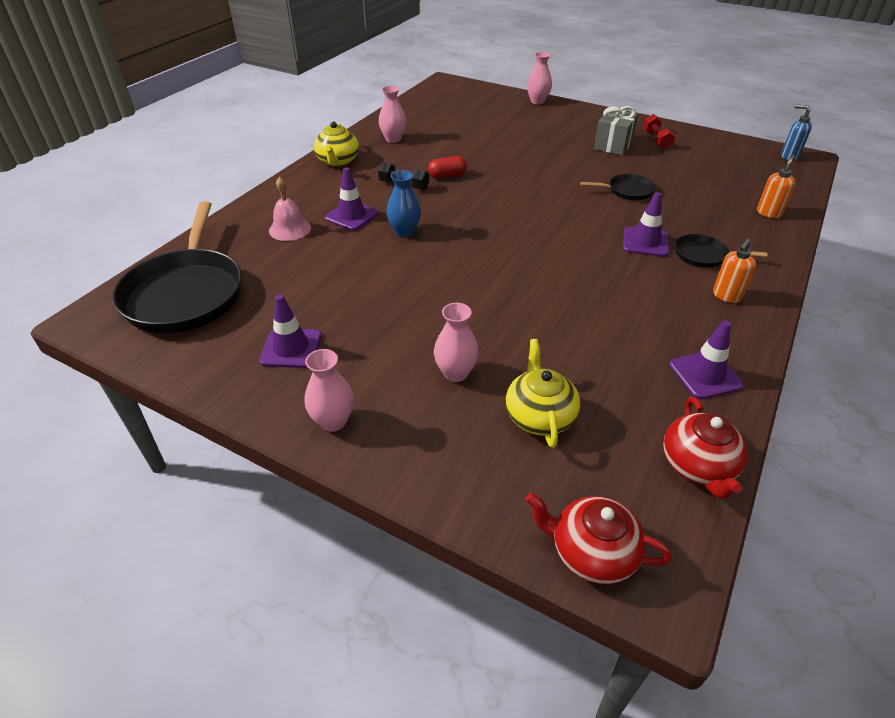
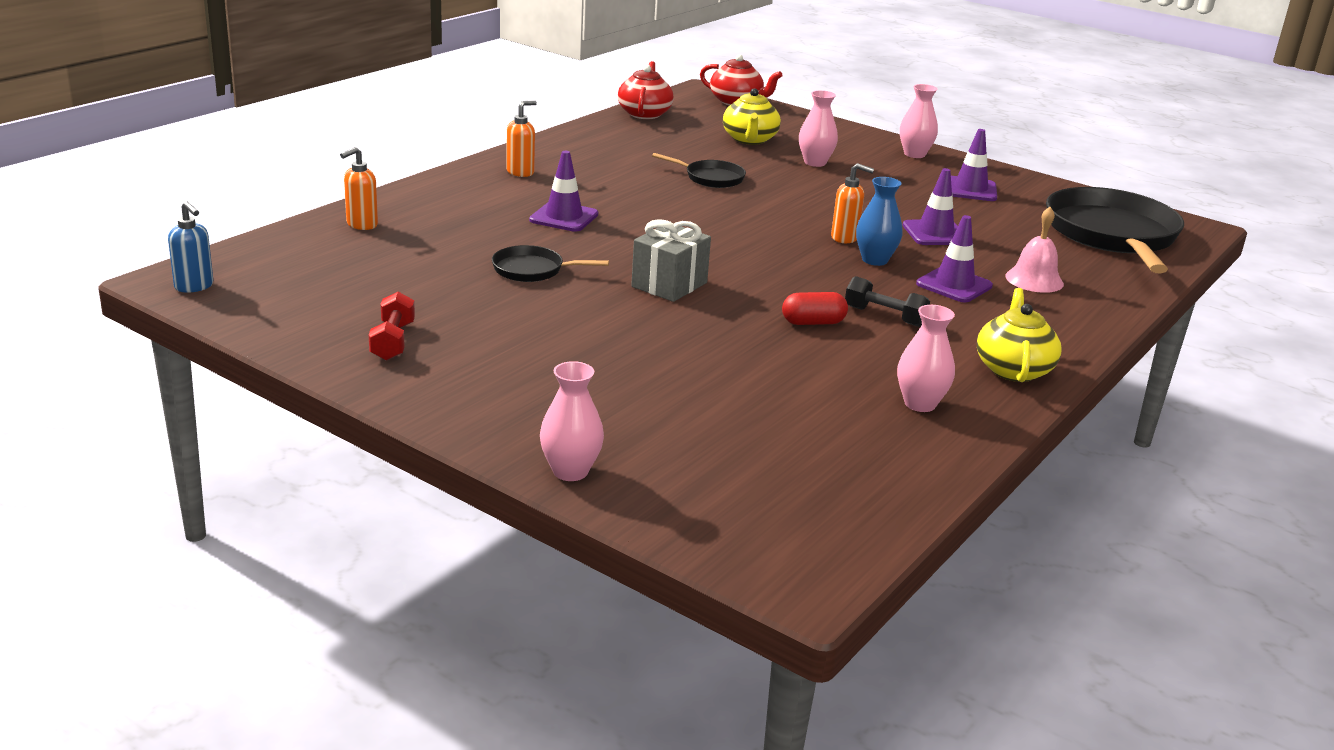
camera: 175 degrees left, 15 degrees down
grey gift [594,106,638,156] -> grey gift moved to [631,219,711,302]
purple traffic cone [669,321,744,399] -> purple traffic cone moved to [903,168,958,245]
black pan [675,234,767,268] -> black pan moved to [652,153,746,188]
none -> orange soap dispenser [831,163,874,243]

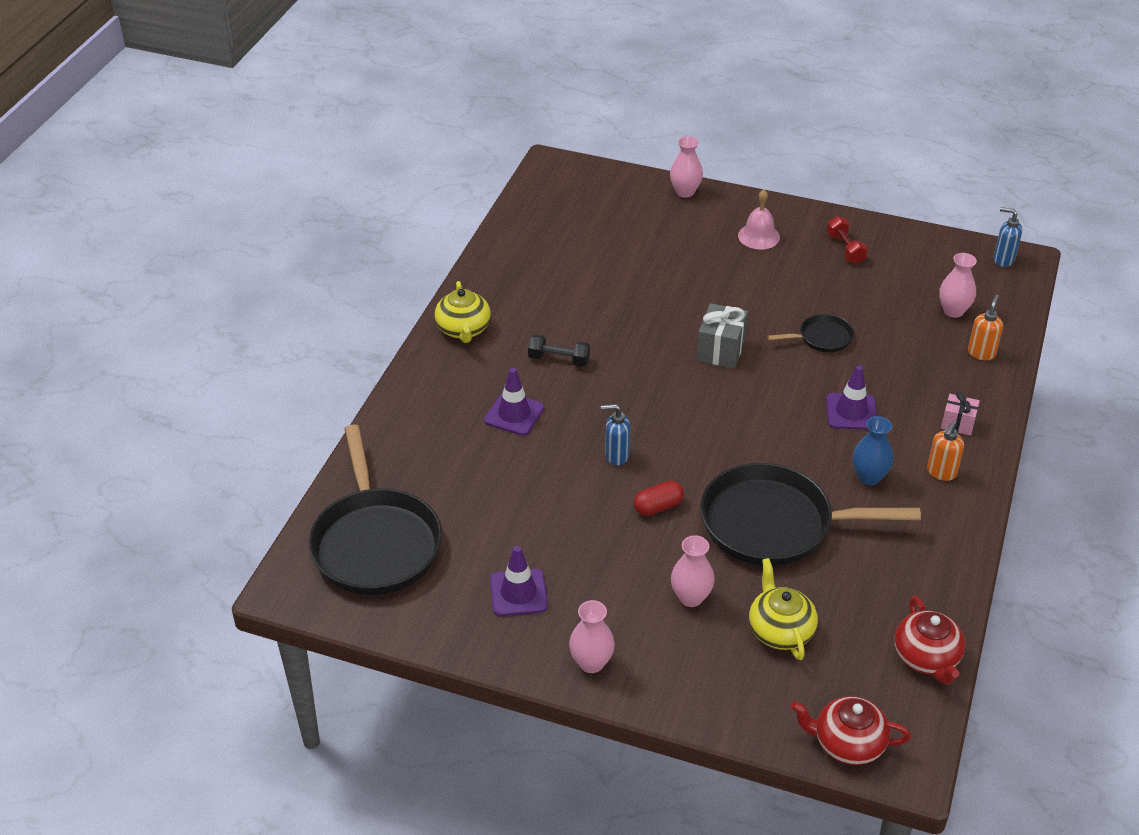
camera: 165 degrees right, 15 degrees up
black pan [652,153,746,188] -> black pan [700,463,921,566], size x2.16
red capsule [782,292,848,325] -> red capsule moved to [634,481,684,516]
orange soap dispenser [831,163,874,243] -> blue soap dispenser [601,404,630,466]
blue vase [856,177,902,266] -> blue vase moved to [852,416,893,485]
pink vase [897,305,955,412] -> pink vase moved to [939,253,977,318]
purple traffic cone [903,168,958,245] -> none
pink bell [1005,207,1064,293] -> pink bell moved to [738,189,780,250]
none -> pink gift [941,392,980,436]

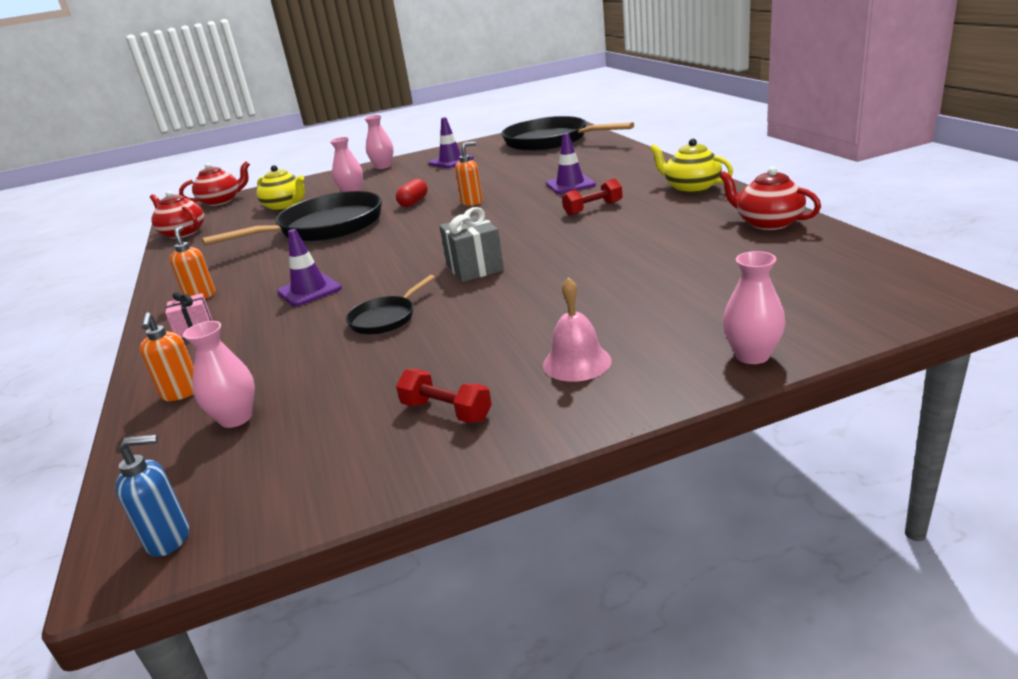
camera: 145 degrees right, 15 degrees down
black dumbbell [528,335,590,367] -> red dumbbell [562,179,622,216]
blue soap dispenser [601,404,630,466] -> orange soap dispenser [455,141,482,206]
blue vase [852,416,893,485] -> none
none -> red teapot [719,167,821,230]

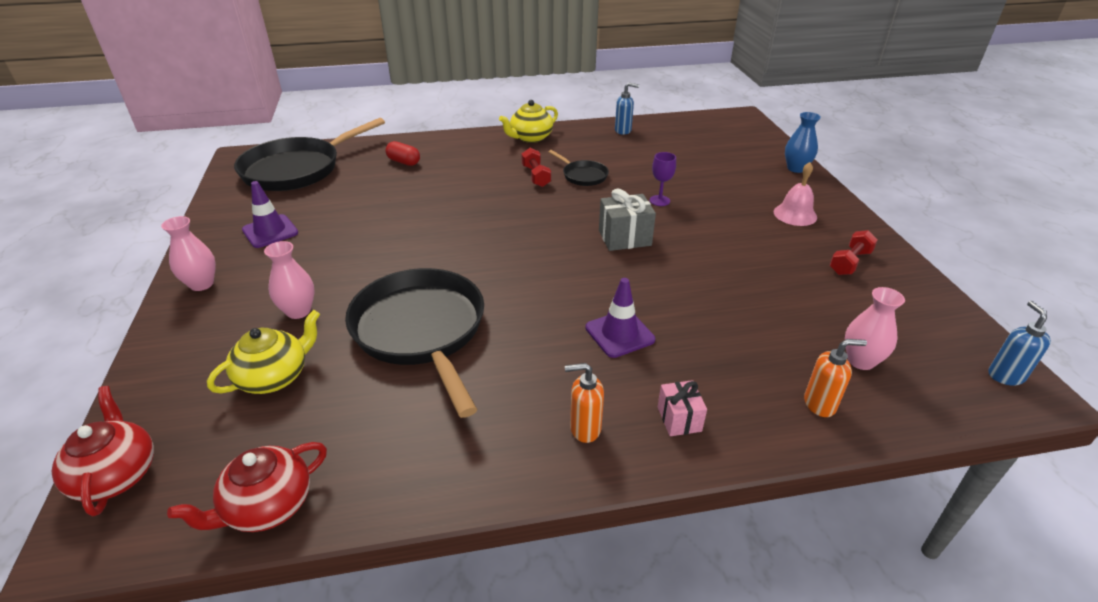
camera: 85 degrees left, 10 degrees up
black pan [346,275,435,334] -> black pan moved to [548,150,609,186]
red capsule [396,179,428,207] -> red capsule moved to [386,141,420,166]
orange soap dispenser [455,141,482,206] -> none
purple traffic cone [546,133,596,194] -> none
red teapot [719,167,821,230] -> blue soap dispenser [615,82,639,135]
pink vase [723,251,785,364] -> blue vase [785,112,821,173]
none -> purple goblet [650,152,676,206]

